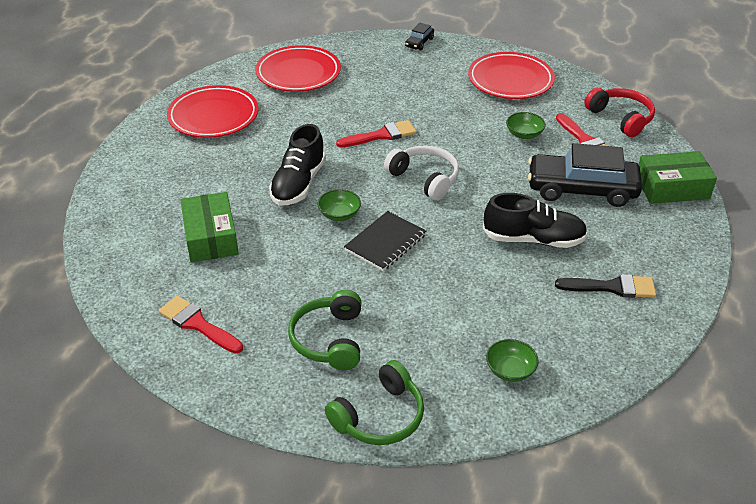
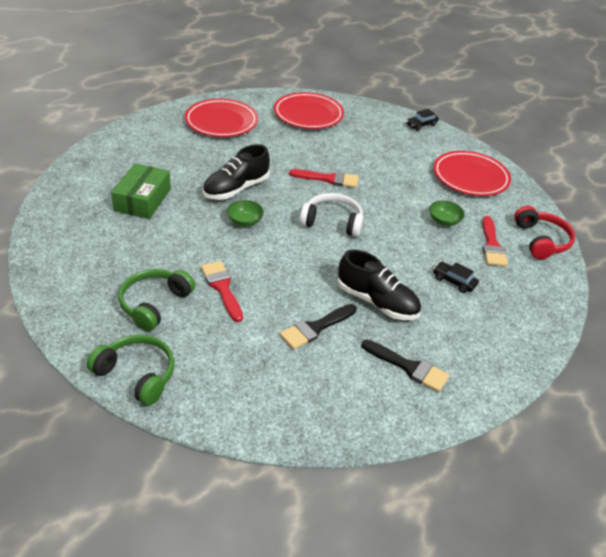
camera: 25 degrees right, 0 degrees up
red brush [158,295,243,354] -> red brush moved to [201,261,243,322]
green headphones [325,360,424,445] -> green headphones turned 135 degrees counterclockwise [87,334,174,406]
black notebook [344,211,426,271] -> none
white headphones [384,145,459,201] -> white headphones turned 60 degrees counterclockwise [300,193,363,237]
green bowl [486,339,539,382] -> none
black car [528,143,642,207] -> black car [433,262,479,293], size x0.44
green box [639,151,717,204] -> none
none -> black brush [280,304,357,350]

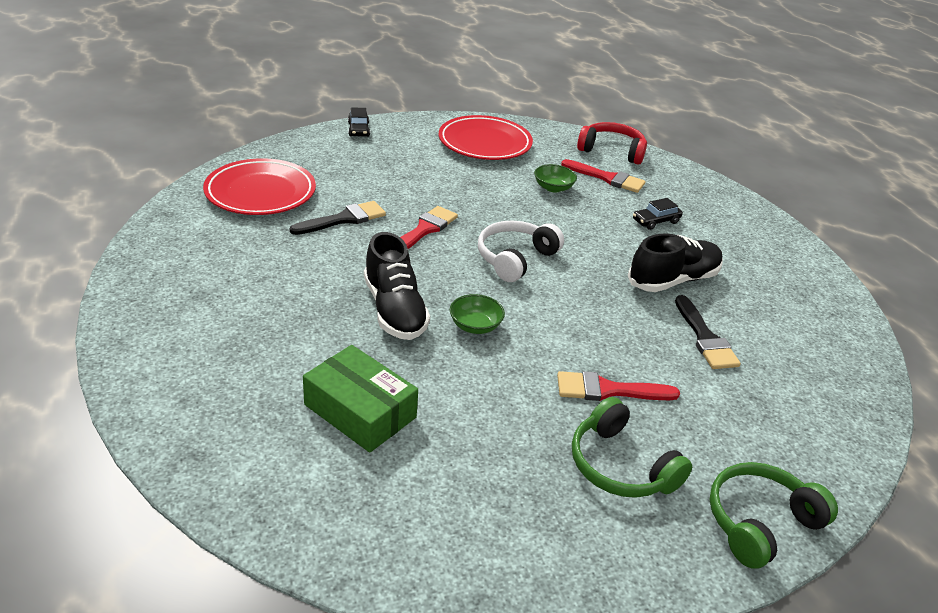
camera: 65 degrees left, 5 degrees down
red plate [185,99,258,137] -> none
black brush [361,339,449,392] -> black brush moved to [290,201,386,235]

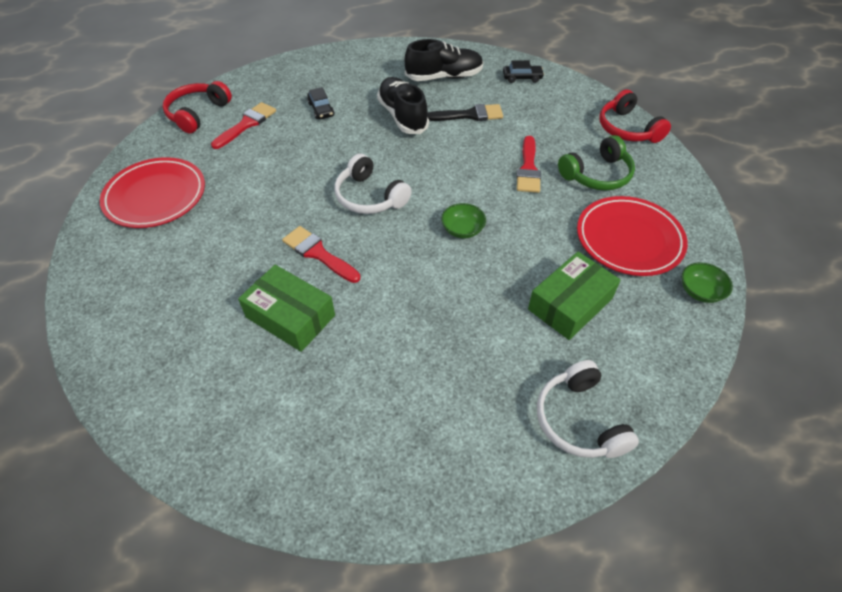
camera: 80 degrees left, 15 degrees up
red plate [203,158,316,215] -> red plate moved to [577,196,688,276]
black brush [290,201,386,235] -> green box [238,265,335,352]
black car [348,108,370,137] -> black car moved to [503,60,544,83]
black shoe [364,232,430,340] -> black shoe moved to [405,39,483,81]
green bowl [534,164,577,193] -> green bowl moved to [682,262,733,303]
green headphones [709,462,838,569] -> red headphones [600,89,671,143]
none -> white headphones [537,360,639,458]

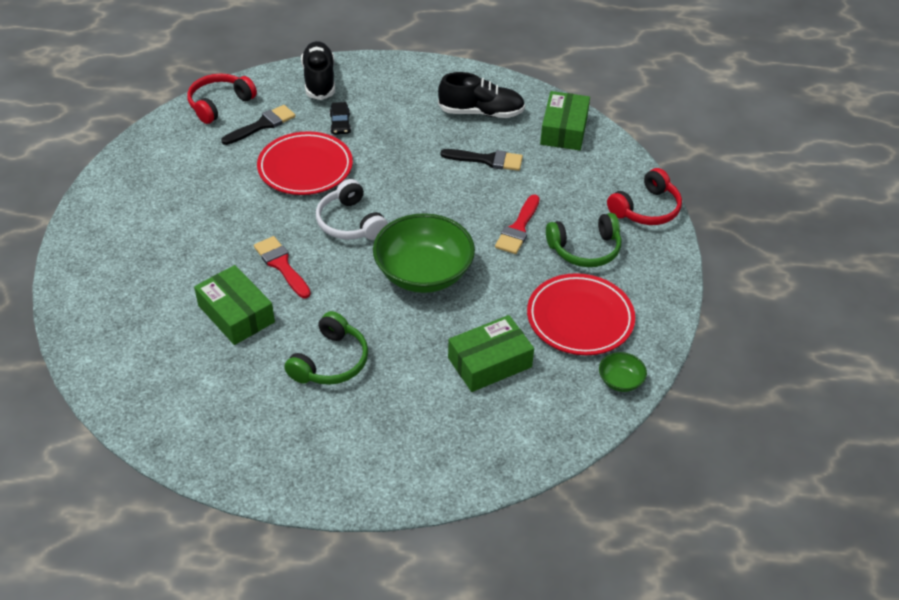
camera: 15 degrees right, 5 degrees down
red plate [100,157,205,228] -> red plate moved to [257,131,353,195]
red brush [211,102,276,149] -> black brush [221,105,296,145]
black shoe [377,77,429,134] -> black shoe moved to [301,41,335,100]
green bowl [441,203,486,238] -> green bowl [373,213,475,293], size x2.29
black car [503,60,544,83] -> green box [540,91,590,150]
white headphones [537,360,639,458] -> none
red headphones [600,89,671,143] -> red headphones turned 120 degrees counterclockwise [607,168,682,225]
none -> green headphones [284,311,368,385]

